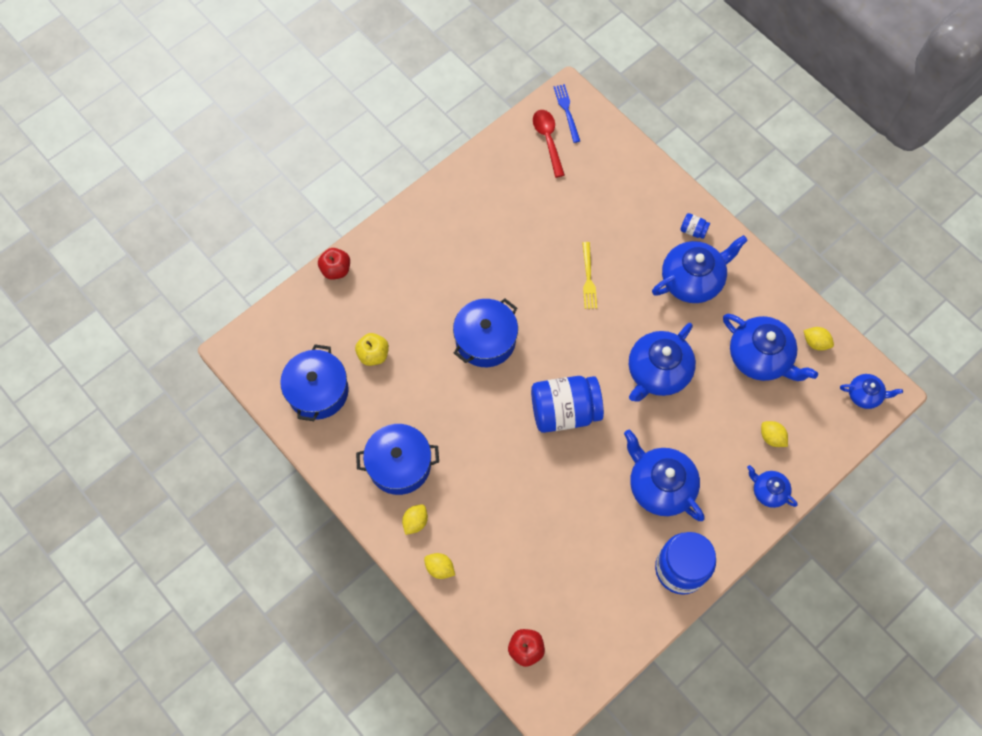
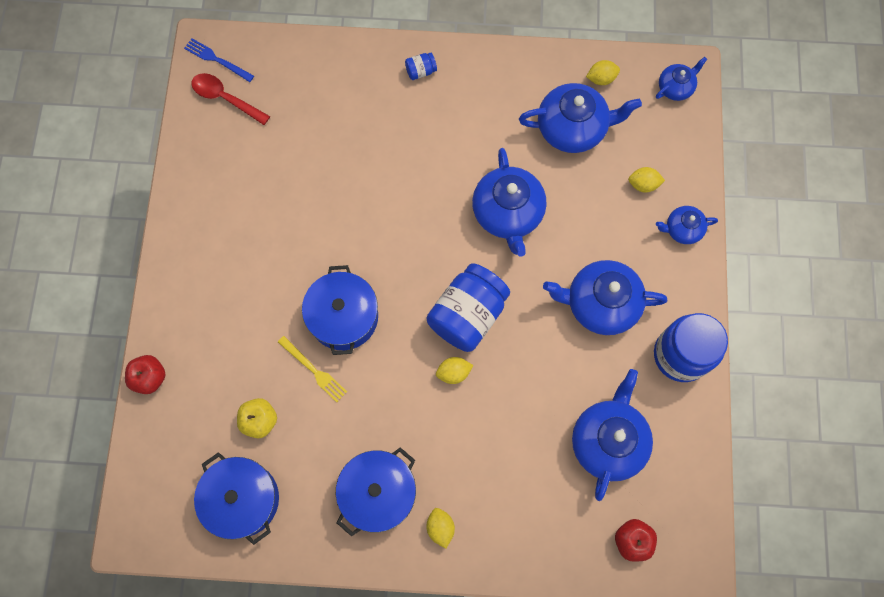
camera: 45 degrees left, 5 degrees up
yellow lemon [424,553,455,579] -> yellow lemon moved to [436,357,473,384]
yellow fork [582,242,597,309] -> yellow fork moved to [278,336,347,402]
blue teapot [652,235,748,303] -> blue teapot moved to [572,369,653,501]

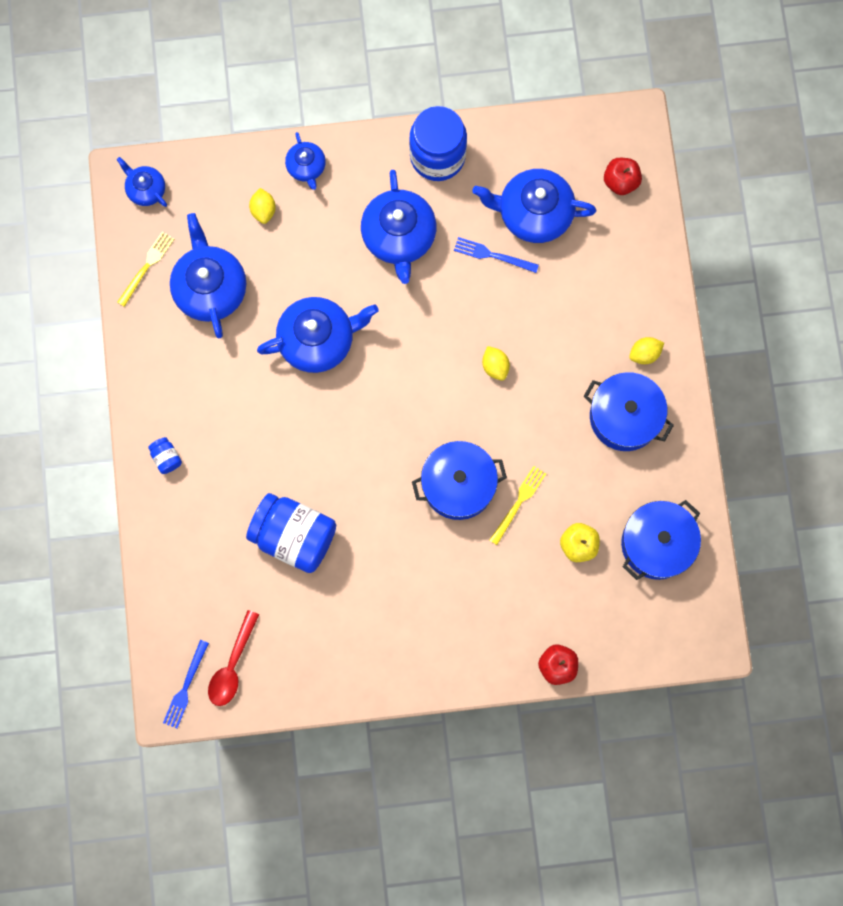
camera: 100 degrees left, 5 degrees up
blue jar [427,263,510,352] -> blue jar moved to [246,493,336,573]
yellow lemon [586,60,620,85] -> yellow fork [117,231,174,307]
none -> blue fork [454,237,539,273]

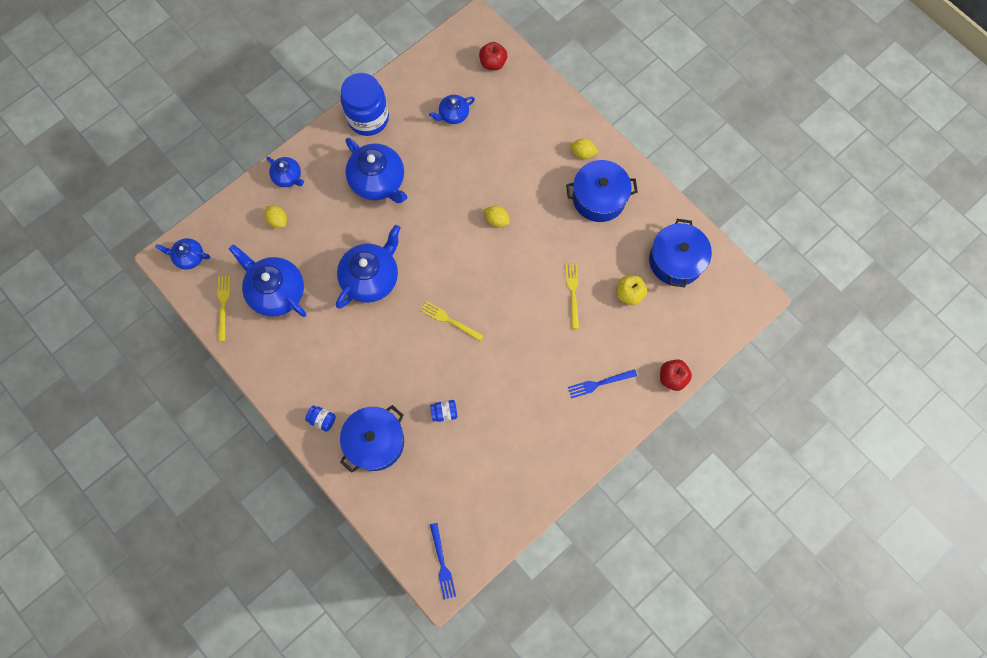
camera: 35 degrees left, 5 degrees down
red spoon [208,610,259,706] -> none
blue jar [246,493,336,573] -> blue jar [430,400,457,422], size x0.41
blue pot [412,441,507,520] -> blue pot moved to [340,405,404,473]
blue fork [454,237,539,273] -> blue fork moved to [568,369,637,398]
blue teapot [472,169,596,243] -> blue teapot [429,95,475,124], size x0.54
yellow lemon [629,337,664,364] -> yellow lemon turned 75 degrees clockwise [570,138,598,159]
none -> yellow fork [420,301,484,341]

